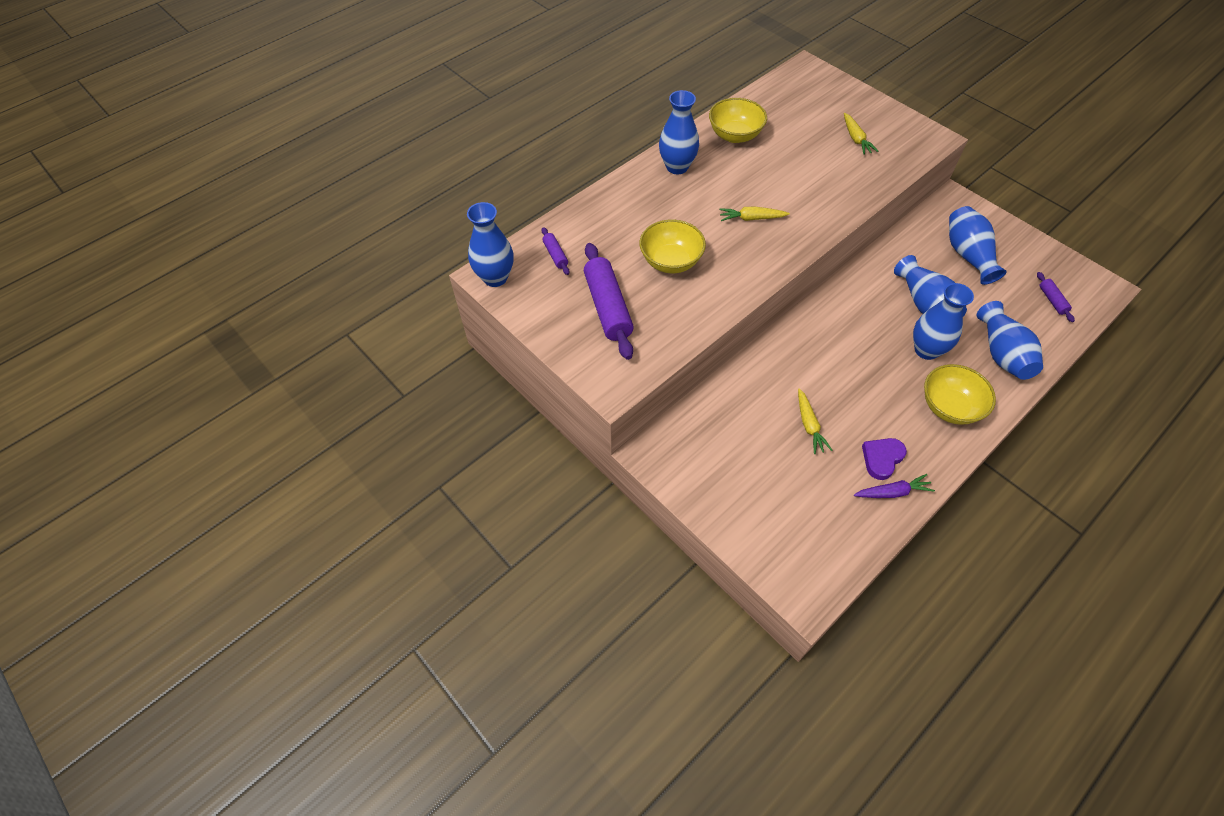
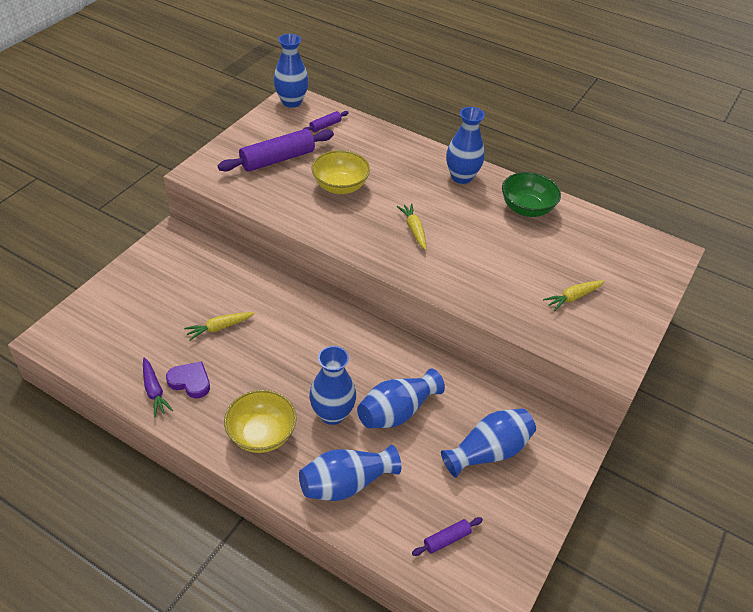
camera: 70 degrees right, 10 degrees down
yellow bowl [709,98,767,143] -> green bowl [502,172,561,217]

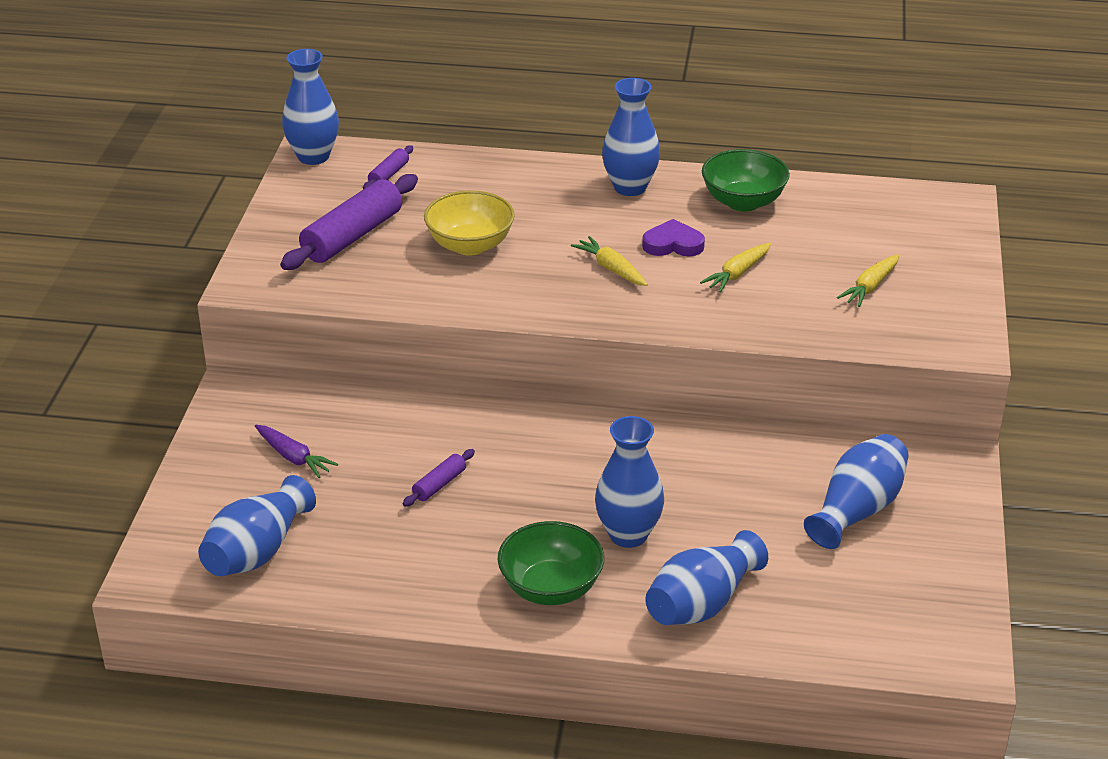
camera: 20 degrees left, 10 degrees down
purple carrot [143,357,173,417] -> purple carrot moved to [255,425,338,478]
purple heart [166,362,210,398] -> purple heart moved to [642,219,705,256]
yellow carrot [184,312,255,340] -> yellow carrot moved to [700,243,771,292]
yellow bowl [224,390,297,453] -> green bowl [497,521,604,605]
blue vase [357,368,445,428] -> blue vase moved to [198,475,316,576]
purple rolling pin [412,517,483,556] -> purple rolling pin moved to [403,449,475,507]

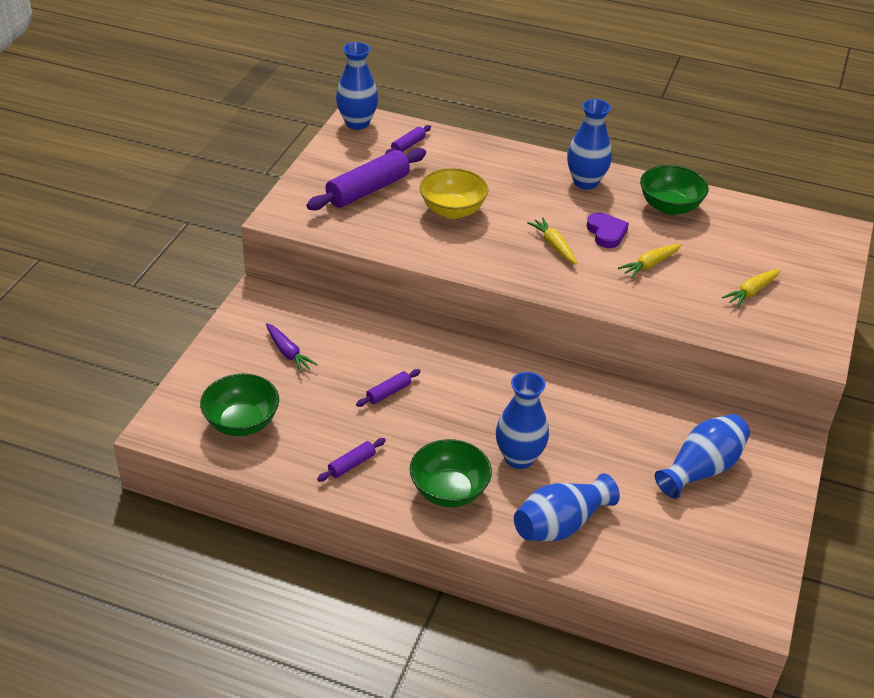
camera: 10 degrees right, 5 degrees up
blue vase [198,475,316,576] -> green bowl [200,374,279,436]
purple heart [642,219,705,256] -> purple heart turned 60 degrees clockwise [587,212,629,248]
none -> purple rolling pin [317,438,386,482]

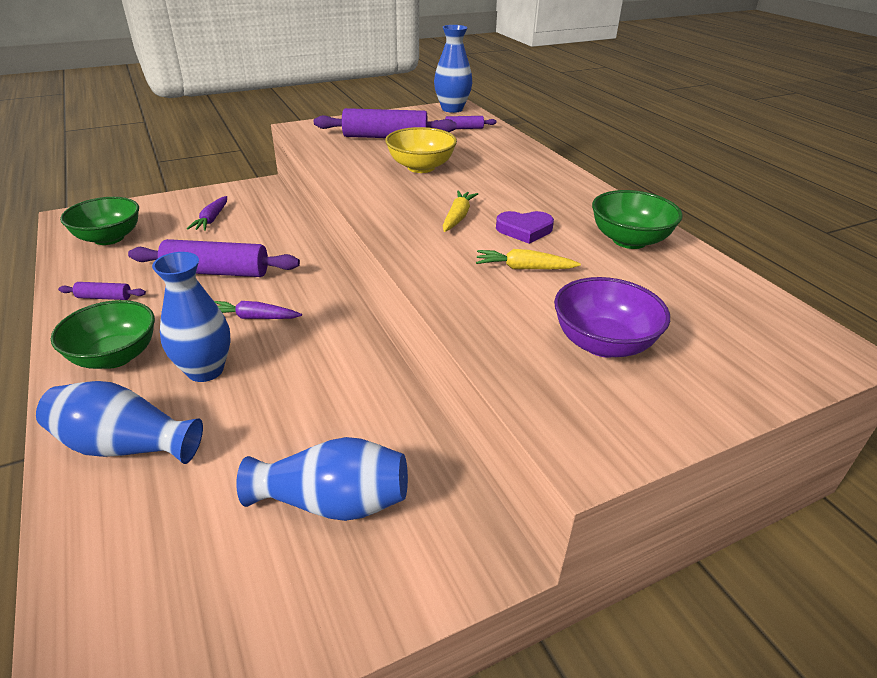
camera: 45 degrees right, 5 degrees down
purple rolling pin [356,369,421,407] -> purple rolling pin [128,239,300,277], size x2.10
blue vase [567,99,612,189] -> none
purple heart [587,212,629,248] -> purple heart turned 60 degrees clockwise [496,211,554,244]
yellow carrot [722,269,780,308] -> purple bowl [554,277,670,358]
none -> purple carrot [214,301,302,319]

